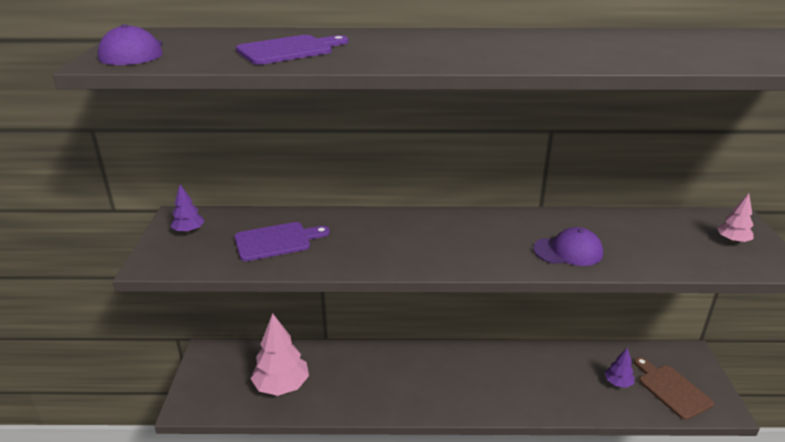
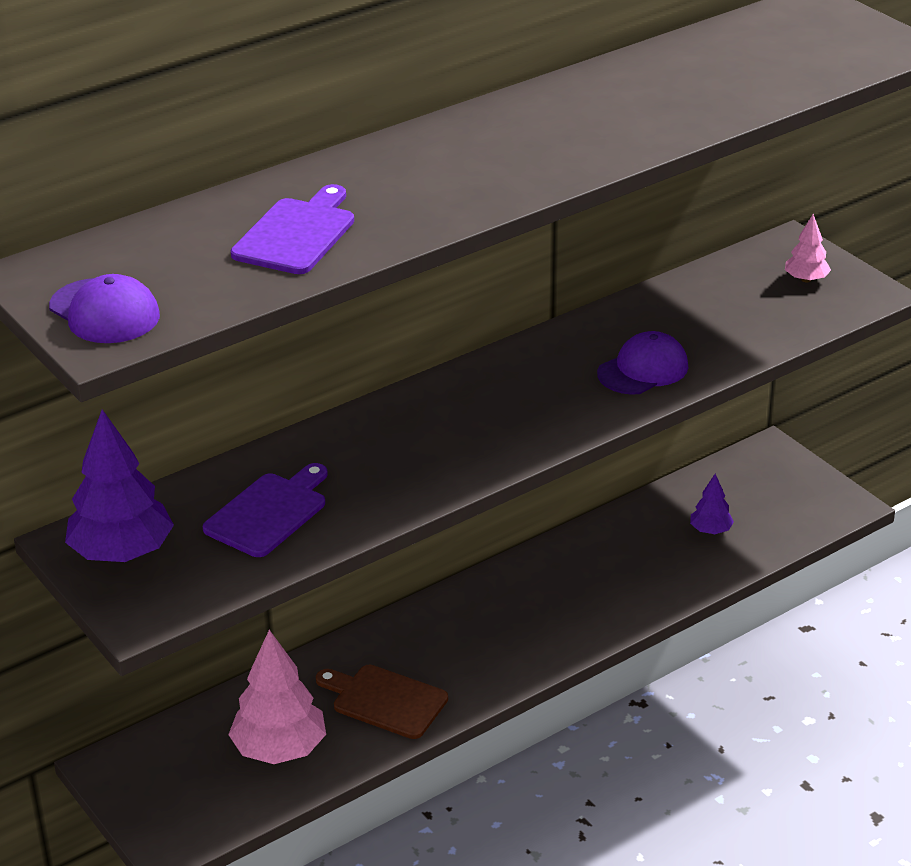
camera: 35 degrees left, 5 degrees up
purple tree [171,184,205,233] -> purple tree [65,409,174,562], size x1.96
brown cutting board [634,357,714,420] -> brown cutting board moved to [316,665,448,739]

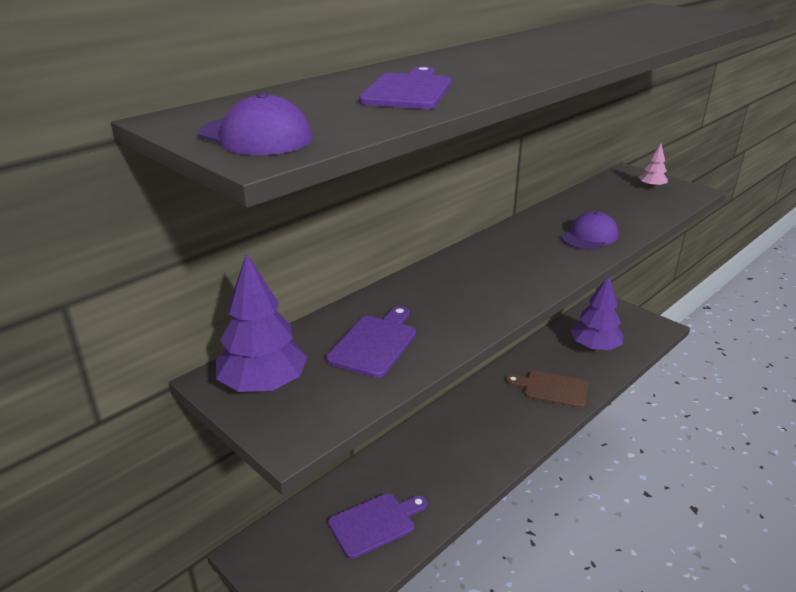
camera: 10 degrees left, 5 degrees down
pink tree [228,630,326,764] -> purple cutting board [328,493,427,559]
brown cutting board [316,665,448,739] -> brown cutting board moved to [506,370,588,408]
purple tree [690,474,734,534] -> purple tree [570,278,623,351], size x1.96

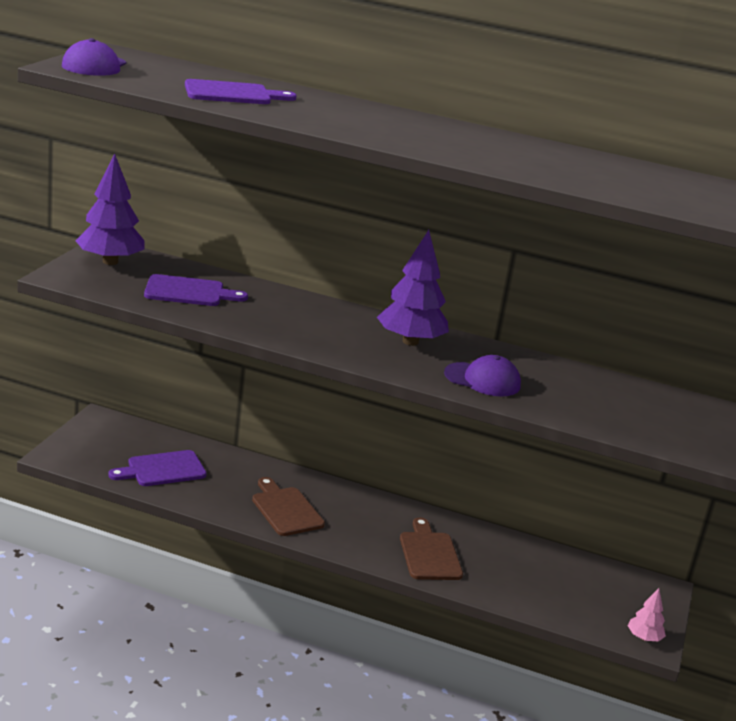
camera: 60 degrees right, 5 degrees down
purple cutting board [328,493,427,559] -> purple cutting board turned 120 degrees clockwise [108,450,206,486]
purple tree [570,278,623,351] -> purple tree moved to [377,230,449,346]
pink tree [639,143,668,189] -> pink tree moved to [628,588,666,641]
none -> brown cutting board [252,477,325,536]

